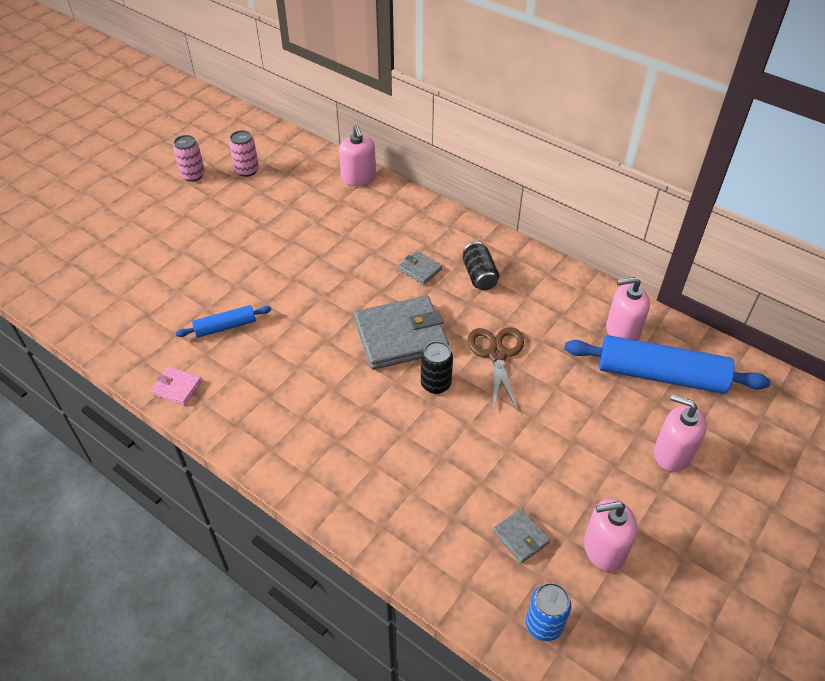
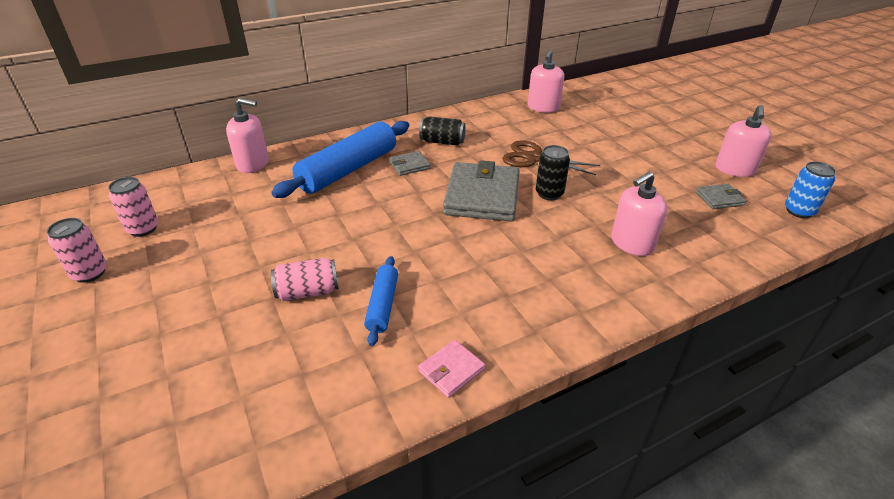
camera: 65 degrees left, 10 degrees down
blue rolling pin [564,335,770,394] -> blue rolling pin moved to [271,121,409,198]
pink soap dispenser [654,394,707,472] -> pink soap dispenser moved to [611,172,667,256]
none -> pink can [271,258,339,301]

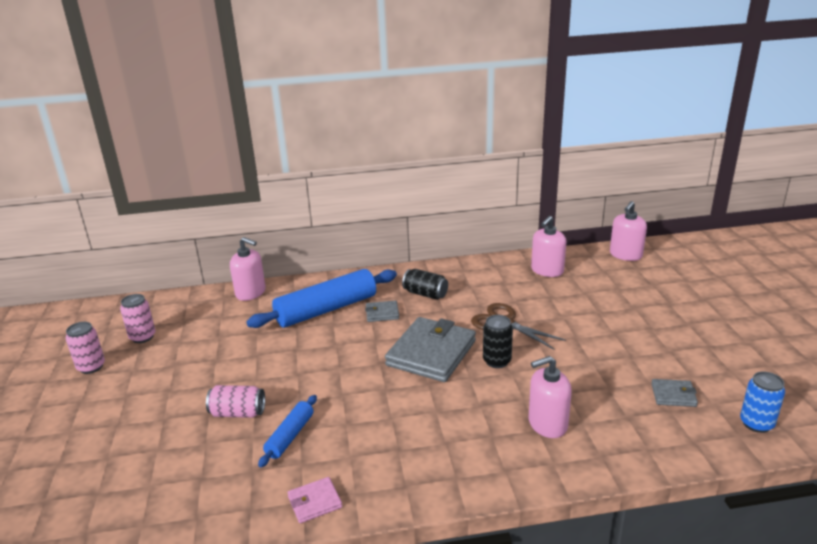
camera: 20 degrees right, 10 degrees down
pink soap dispenser [715,105,772,177] -> pink soap dispenser moved to [610,201,647,261]

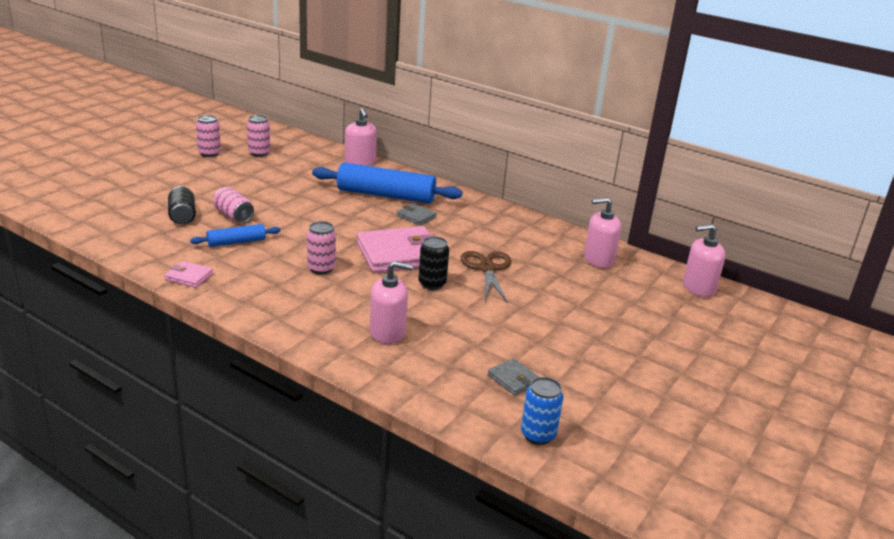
camera: 40 degrees right, 0 degrees up
grey wallet [385,317,476,382] -> pink wallet [357,226,435,273]
black can [402,269,448,300] -> black can moved to [168,186,196,224]
pink soap dispenser [528,356,572,438] -> pink soap dispenser turned 150 degrees clockwise [370,261,413,344]
none -> pink can [307,221,336,274]

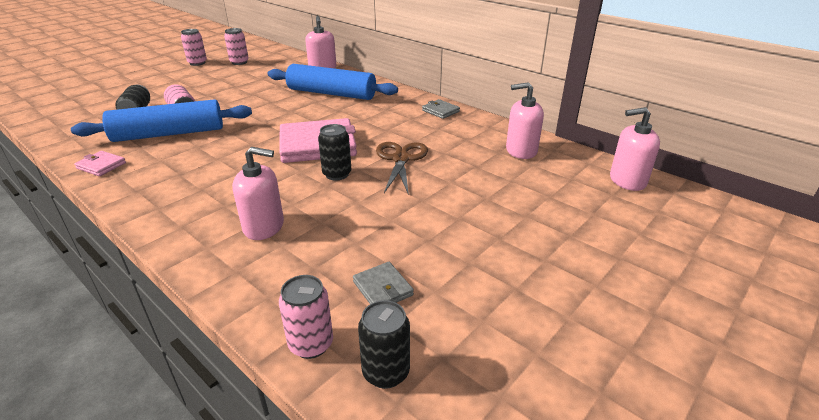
camera: 10 degrees right, 5 degrees up
blue rolling pin [190,224,281,247] -> blue rolling pin [71,99,252,142], size x1.96
pink can [307,221,336,274] -> pink can moved to [279,275,333,359]
grey wallet [397,203,437,225] -> grey wallet moved to [422,99,460,119]
blue can [521,377,564,445] -> black can [358,300,410,389]

